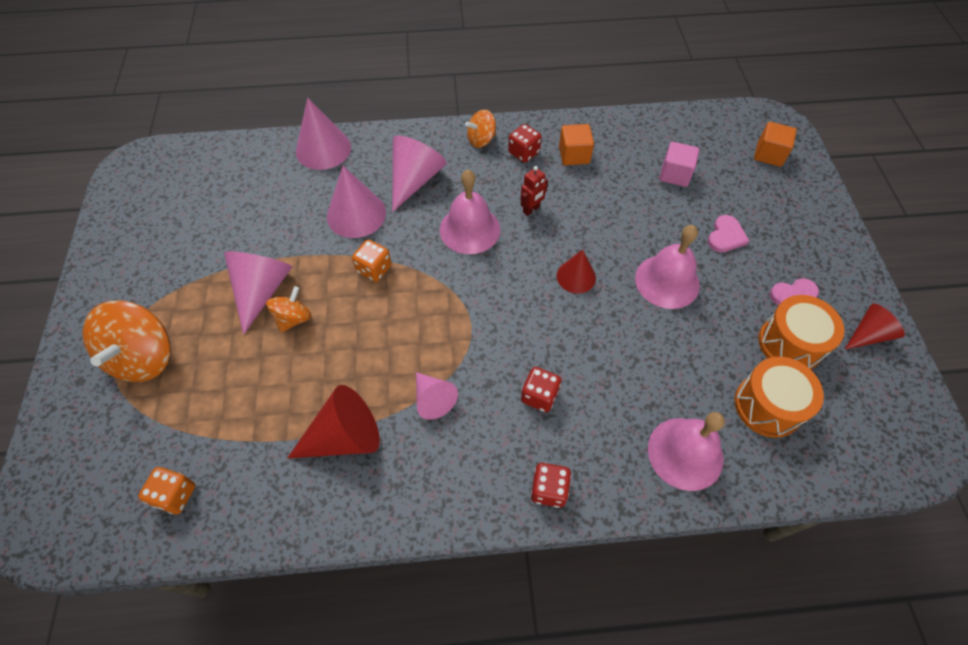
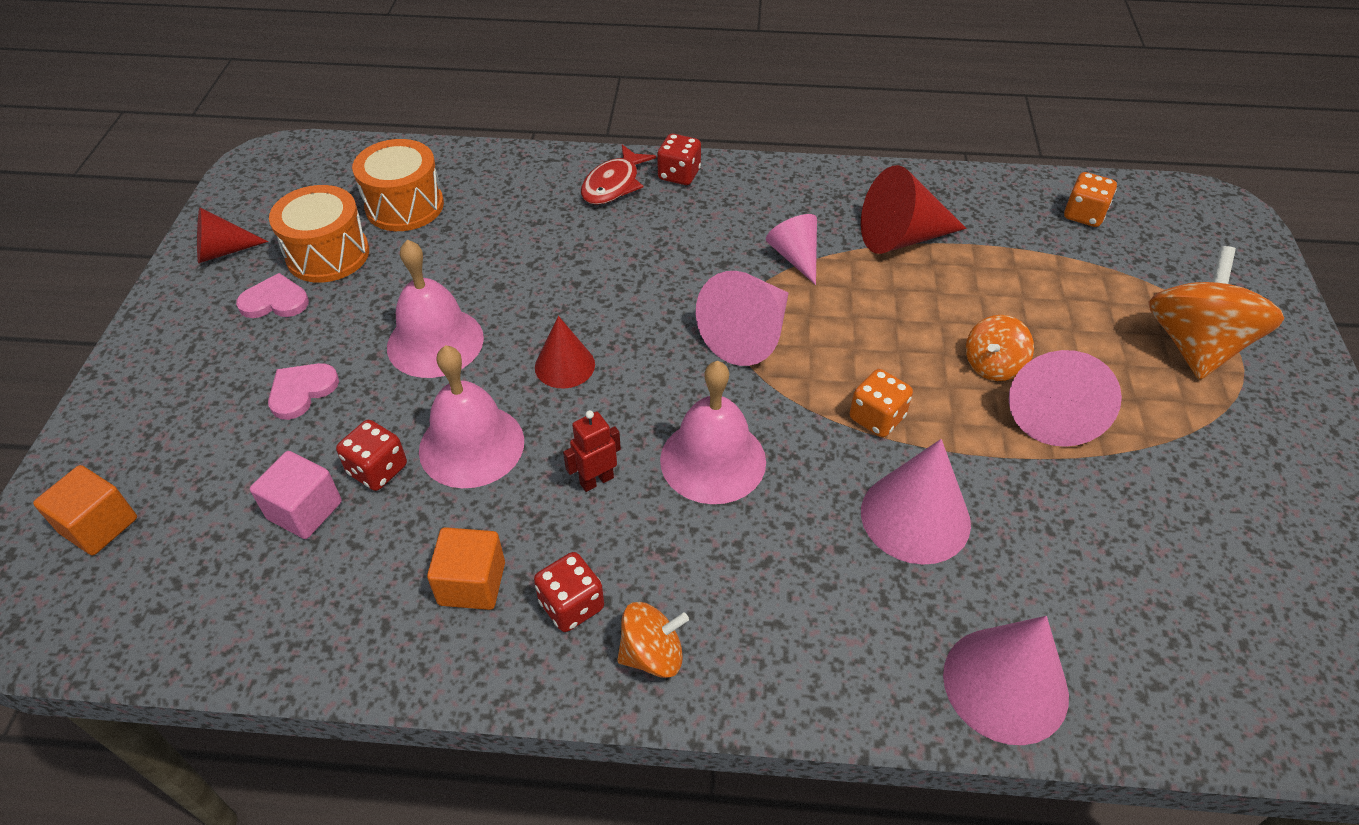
camera: 170 degrees left, 10 degrees down
pink cone [392,135,447,212] -> pink cone moved to [696,271,789,366]
red dice [521,367,561,412] -> red dice moved to [336,420,407,491]
pink bell [648,412,725,491] -> pink bell moved to [419,345,524,488]
none -> red fish [581,144,656,205]

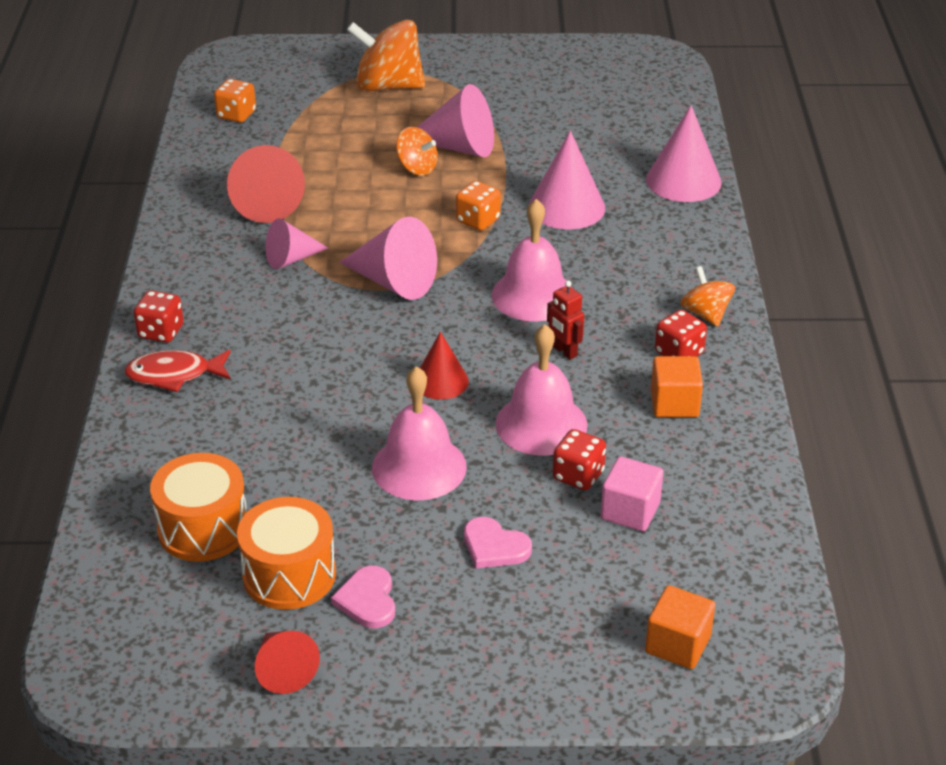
camera: 95 degrees left, 10 degrees down
red fish [581,144,656,205] -> red fish turned 150 degrees clockwise [124,350,231,392]

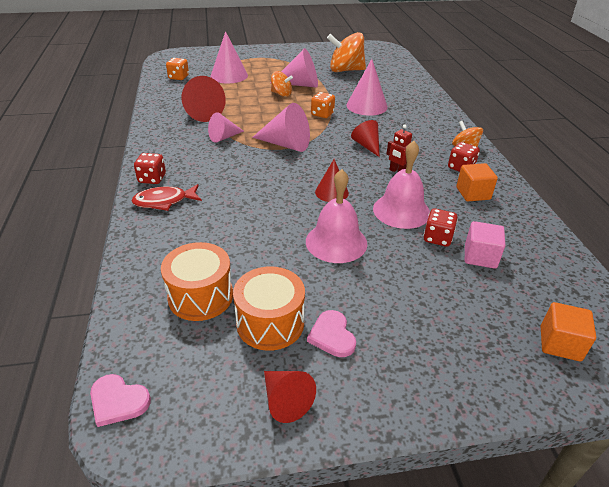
camera: 10 degrees left, 0 degrees up
orange spinning top [347,20,425,92] -> orange spinning top moved to [327,32,366,72]
pink heart [464,517,532,569] -> pink heart moved to [90,374,151,427]
pink bell [491,199,572,322] -> red cone [351,120,380,157]
pink cone [646,105,722,202] -> pink cone moved to [210,31,248,83]

